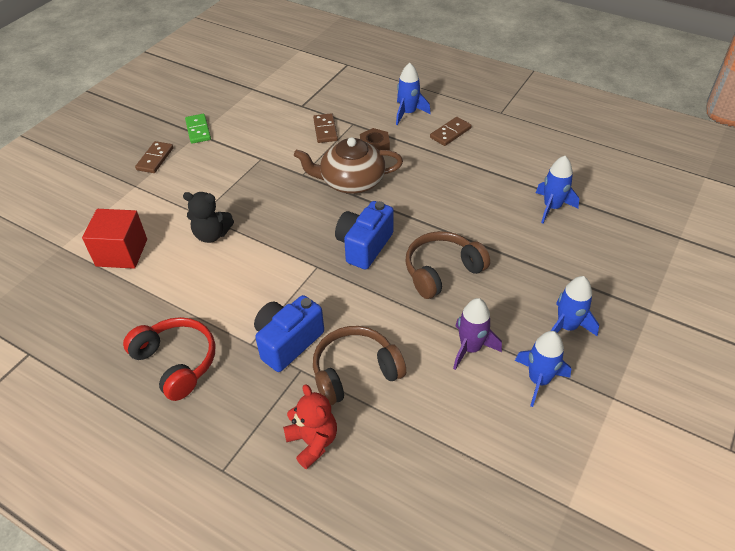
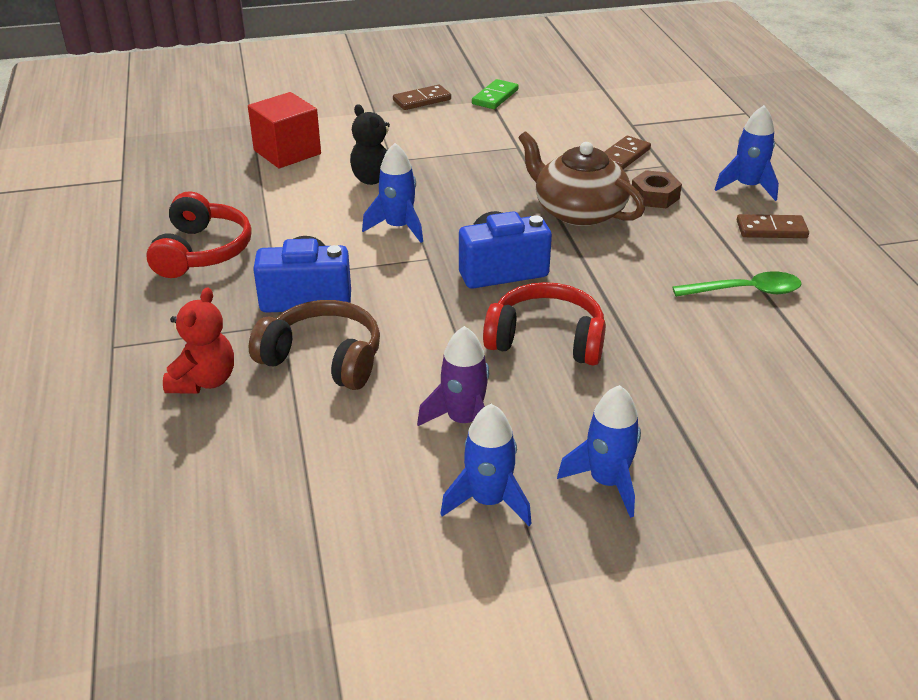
camera: 45 degrees right, 10 degrees down
brown headphones [405,231,490,299] -> red headphones [483,282,606,365]
blue rocket [536,156,579,223] -> blue rocket moved to [362,143,423,243]
none -> green spoon [672,271,802,297]

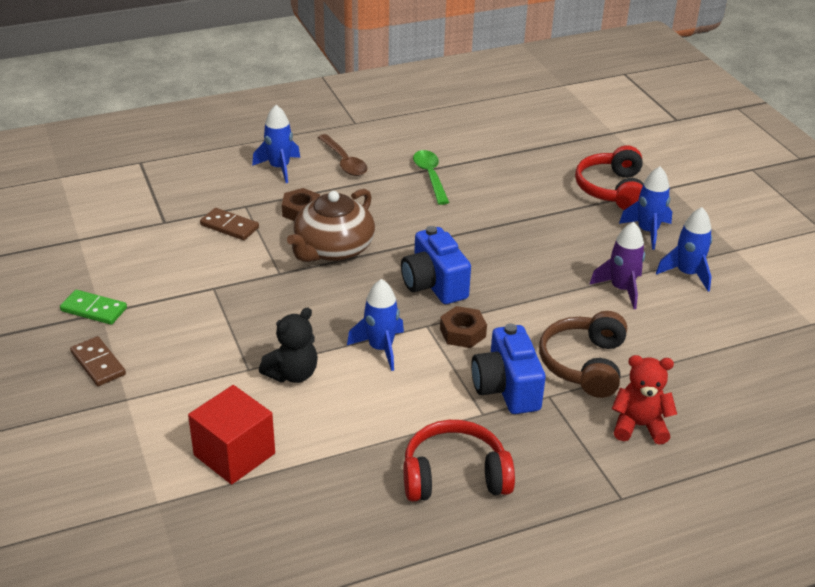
camera: 100 degrees left, 0 degrees up
red headphones [483,282,606,365] -> red headphones moved to [575,145,644,210]
brown domino [737,214,809,238] -> brown spoon [318,134,368,176]
none -> brown nut [440,306,487,348]

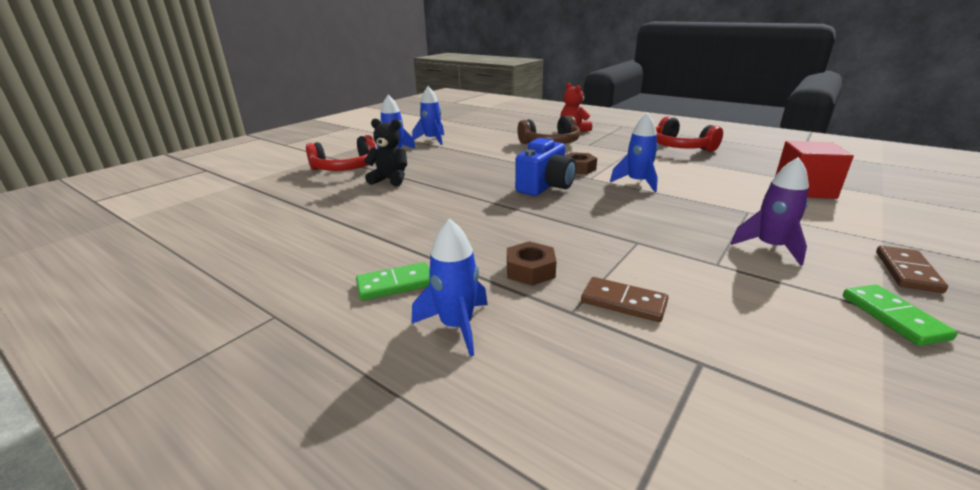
camera: 120 degrees left, 10 degrees down
brown domino [200,208,259,240] -> brown domino turned 60 degrees counterclockwise [581,277,669,322]
black teddy bear [259,307,318,383] -> black teddy bear moved to [364,118,407,186]
brown teapot [287,189,375,262] -> none
brown spoon [318,134,368,176] -> green domino [356,262,430,301]
green spoon [413,150,449,205] -> none
blue camera [471,324,546,414] -> none
purple rocket [589,222,645,309] -> purple rocket moved to [731,157,809,266]

